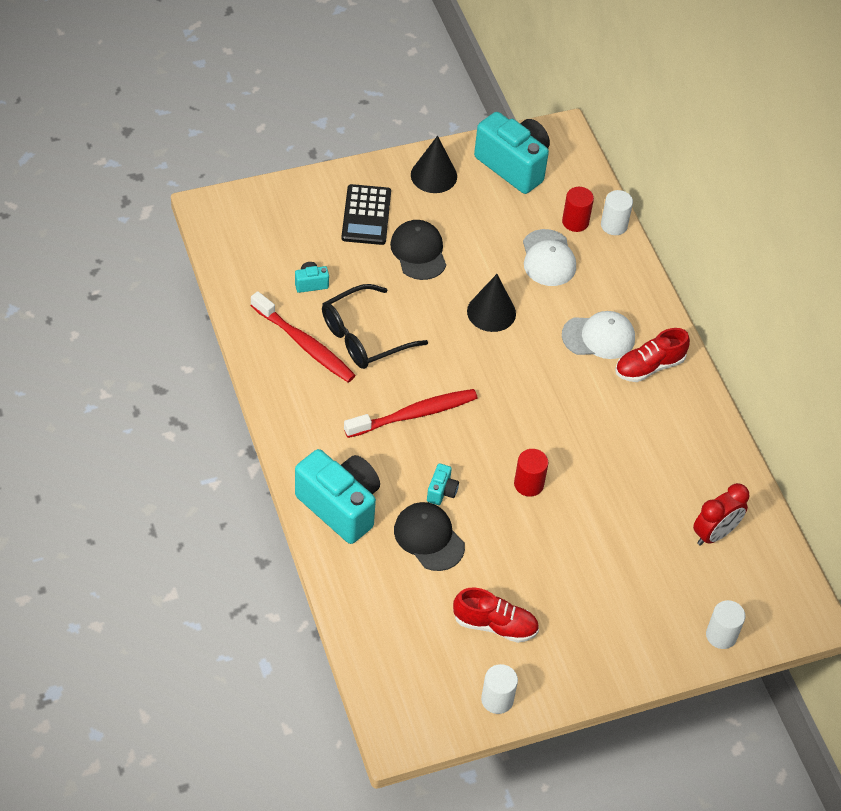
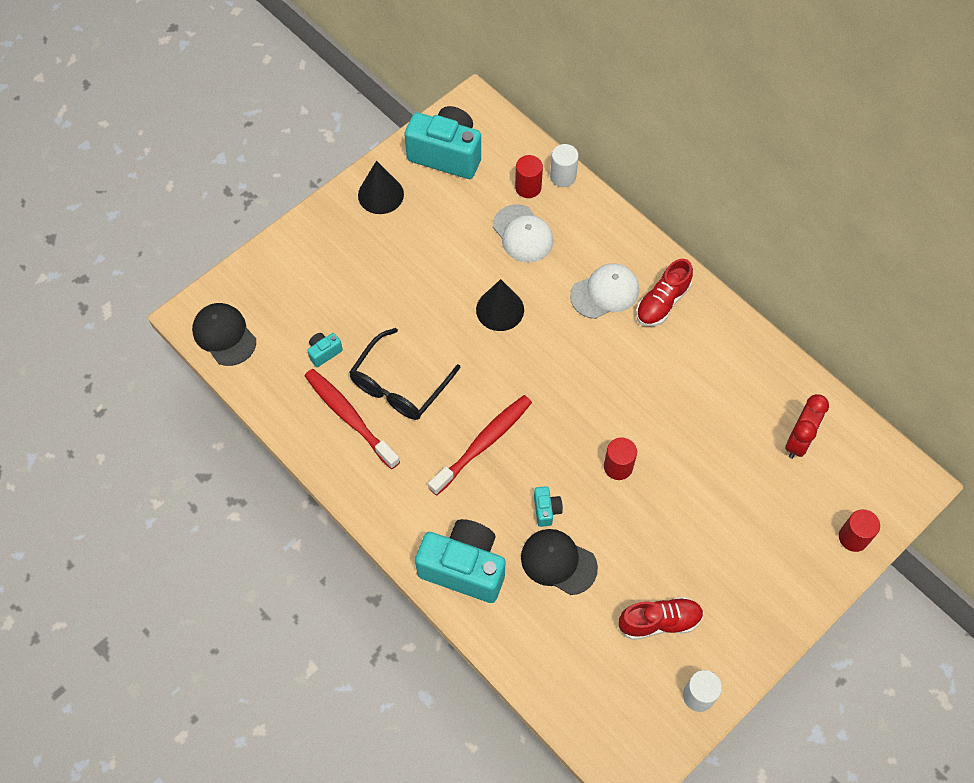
camera: 20 degrees left, 10 degrees up
red toothbrush [251,291,356,383] -> red toothbrush turned 150 degrees counterclockwise [305,369,400,469]
black calculator [341,184,391,245] -> none
black cap [390,220,446,280] -> black cap moved to [192,303,256,366]
white cylinder [706,600,745,649] -> red cylinder [839,509,880,552]

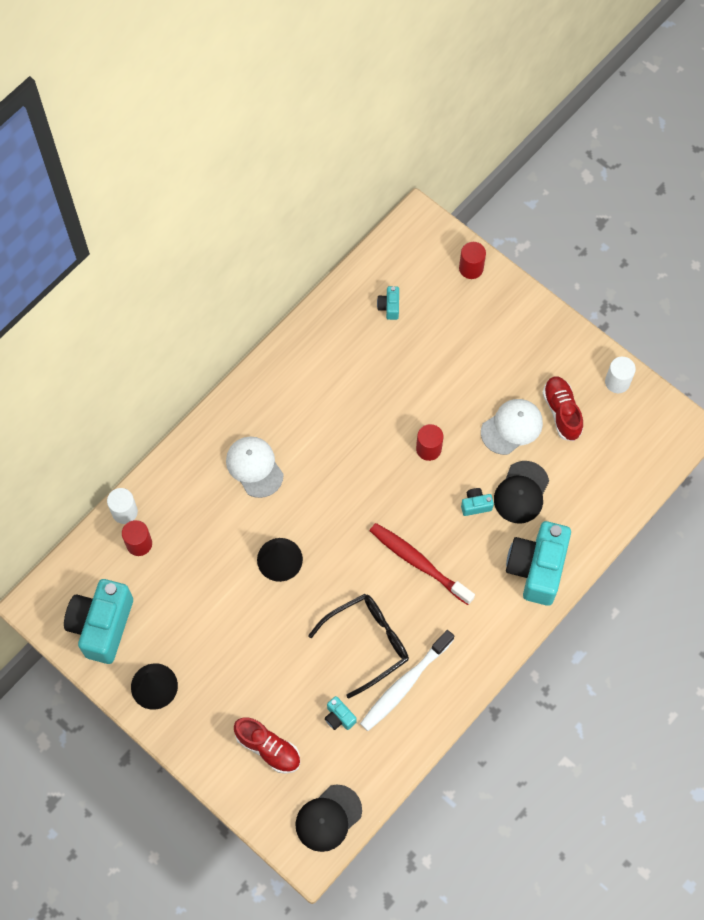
camera: 95 degrees left, 5 degrees up
red toothbrush [305,369,400,469] -> white toothbrush [360,630,454,731]
black glasses [349,328,461,420] -> black glasses turned 60 degrees counterclockwise [308,594,409,699]
white cap [493,204,553,263] -> white cap moved to [481,399,543,455]
red shoe [636,259,693,326] -> red shoe moved to [234,717,300,774]
red clock [785,394,829,459] -> turquoise camera [377,286,399,320]

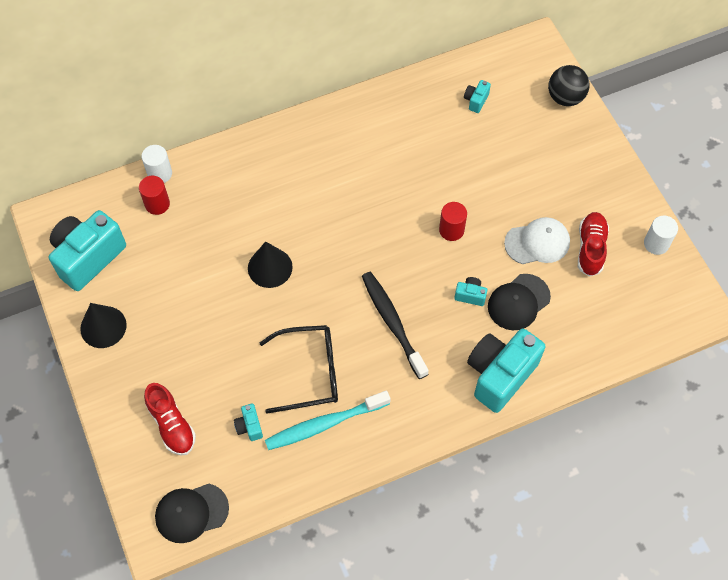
camera: 25 degrees right, 5 degrees down
white cap [226,436,284,498] -> none
white toothbrush [360,630,454,731] -> turquoise toothbrush [265,391,391,450]
red toothbrush [370,523,475,605] -> black toothbrush [362,272,429,379]
red cylinder [459,242,486,279] -> black ball [548,65,590,106]

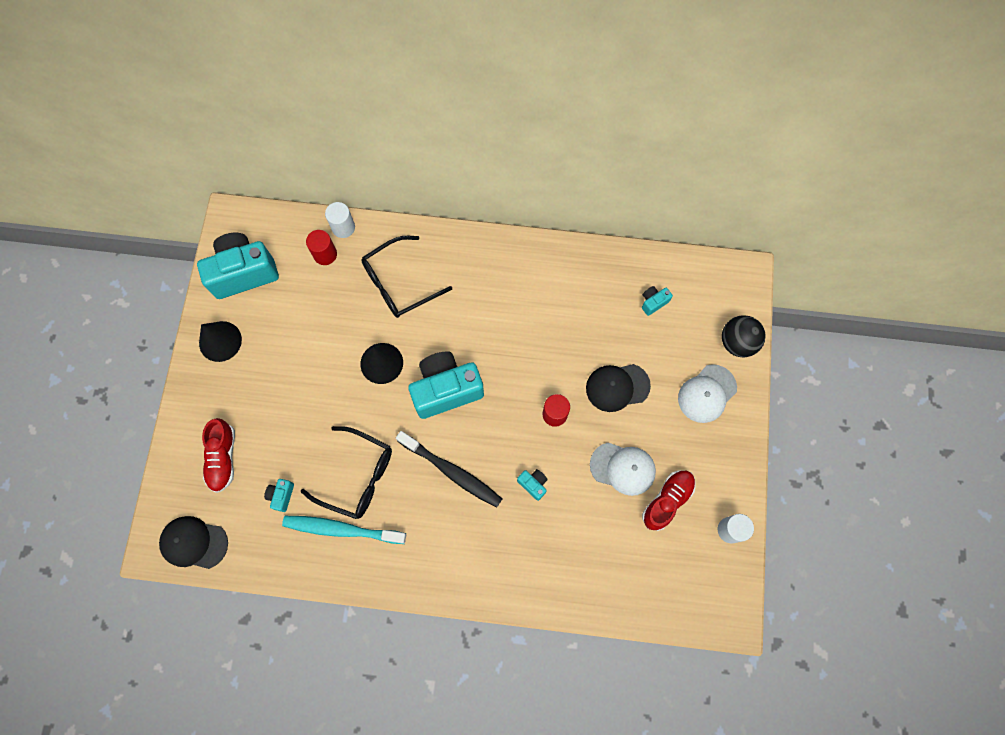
camera: 30 degrees right, 10 degrees up
black toothbrush [362,272,429,379] -> black toothbrush turned 120 degrees clockwise [396,431,502,508]
turquoise camera [467,328,546,413] -> turquoise camera moved to [408,351,484,419]
black cap [488,274,551,330] -> black cap moved to [586,364,651,412]
none -> black glasses [361,236,452,318]
none -> white cap [678,364,737,423]

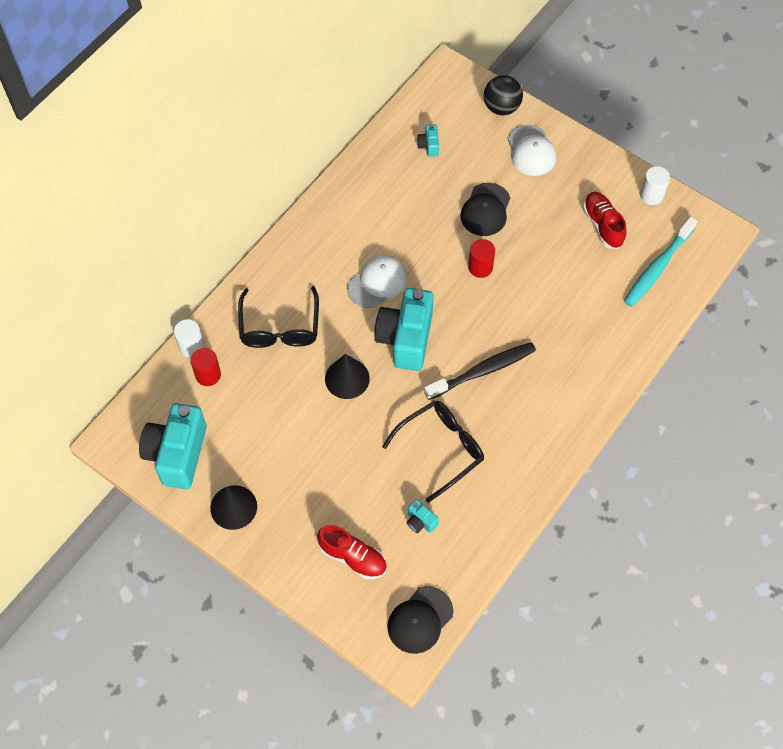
camera: 60 degrees left, 10 degrees down
turquoise toothbrush [282,516,406,544] -> turquoise toothbrush moved to [624,216,698,307]
turquoise camera [517,469,548,501] -> none
white cap [590,442,656,496] -> white cap moved to [347,255,407,308]

